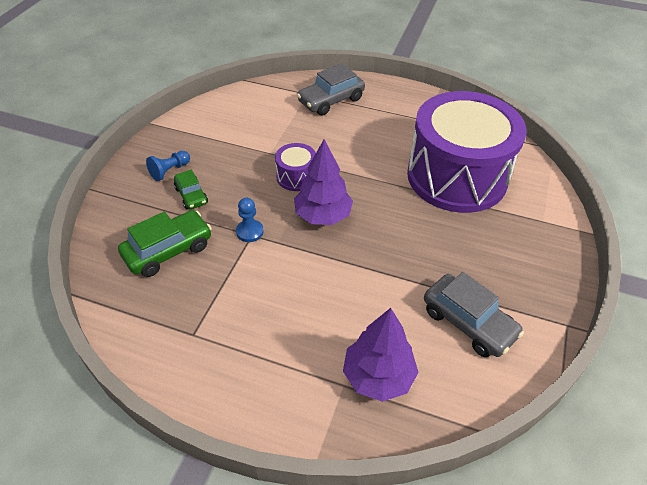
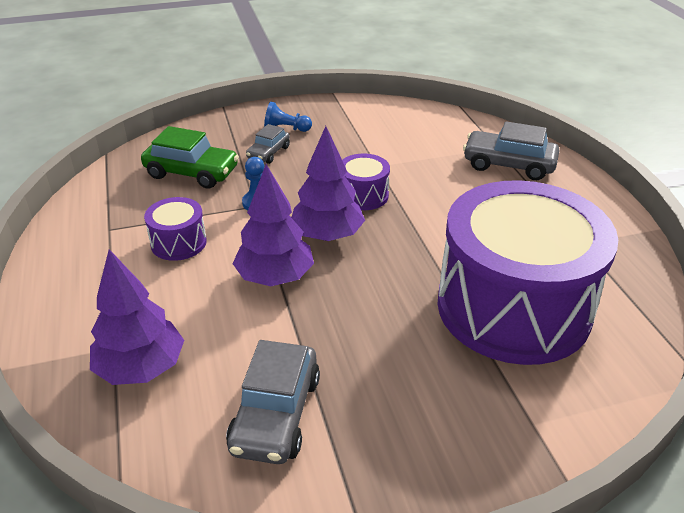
camera: 55 degrees right, 10 degrees down
green car [174,169,208,209] -> grey car [246,124,290,164]
none -> purple drum [144,197,207,261]
none -> purple tree [233,164,314,286]

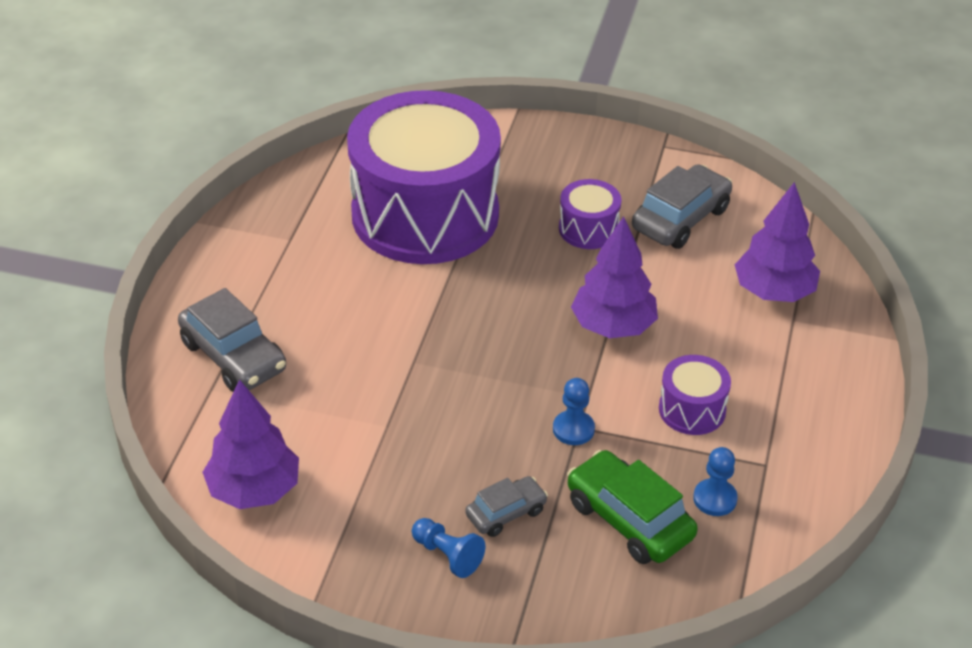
camera: 150 degrees left, 5 degrees up
purple tree [291,126,365,241] -> purple tree moved to [202,379,299,509]
purple drum [342,154,390,210] -> purple drum moved to [559,179,621,249]
none -> blue pawn [693,447,738,516]

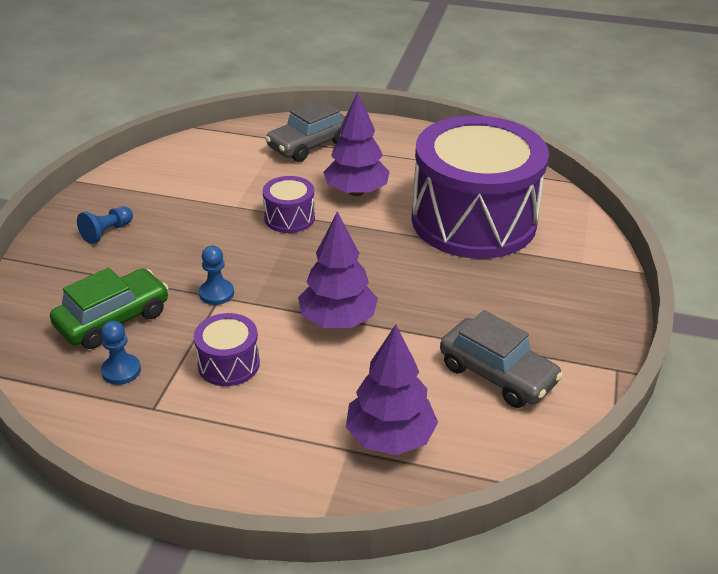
camera: 90 degrees right, 5 degrees down
purple tree [202,379,299,509] -> purple tree moved to [323,92,390,196]
grey car [465,476,548,537] -> none
purple drum [559,179,621,249] -> purple drum moved to [263,176,315,233]

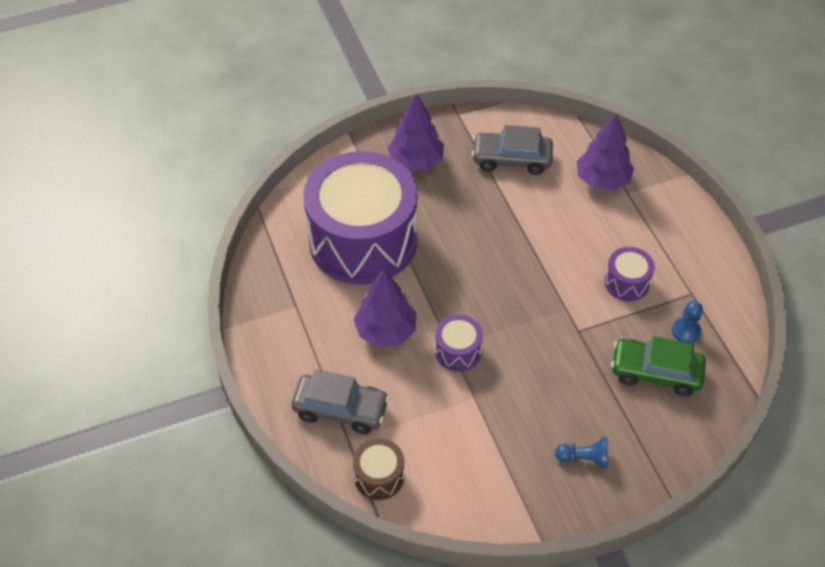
camera: 125 degrees left, 15 degrees up
blue pawn [199,246,234,305] -> none
purple tree [298,211,378,328] -> purple tree moved to [388,93,444,171]
grey car [440,310,563,408] -> grey car turned 90 degrees counterclockwise [471,125,553,175]
none -> brown drum [353,438,405,500]

